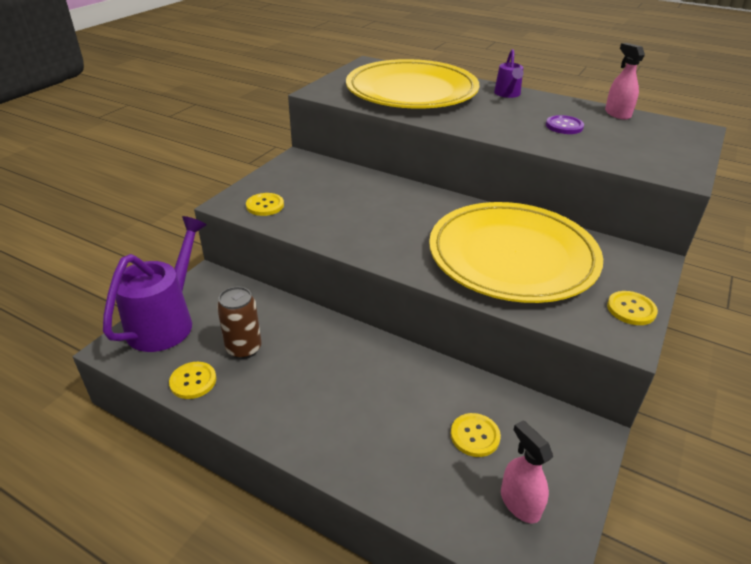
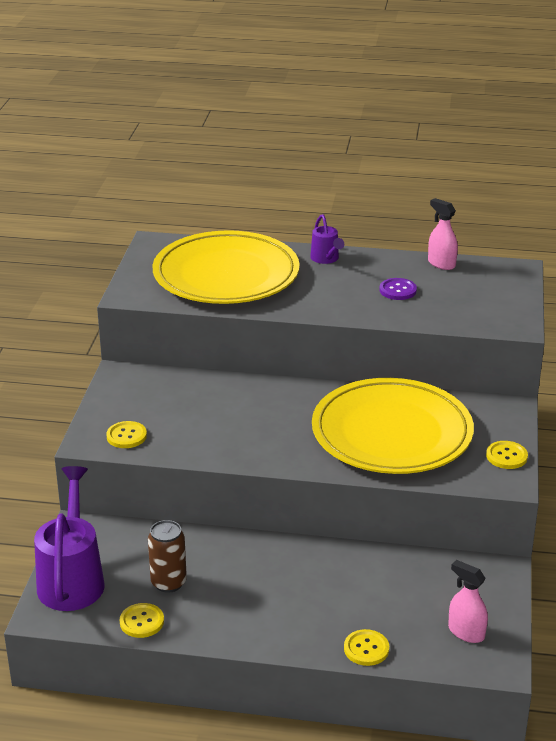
camera: 20 degrees left, 5 degrees down
yellow button [451,413,501,457] -> yellow button moved to [344,629,389,666]

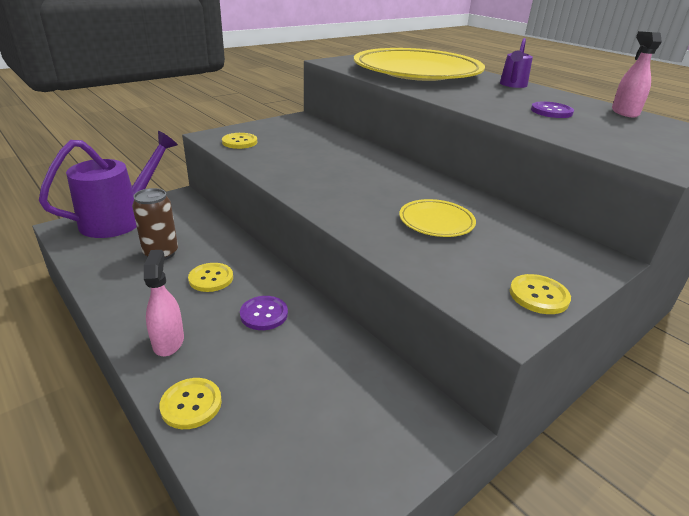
camera: 40 degrees right, 0 degrees up
yellow button [120,603,164,638] -> yellow button moved to [188,263,233,292]
yellow plate [312,378,474,474] -> yellow plate [399,199,476,237], size x0.41
pink spray bottle [448,560,488,643] -> pink spray bottle moved to [144,250,184,356]
none -> purple button [240,296,288,330]

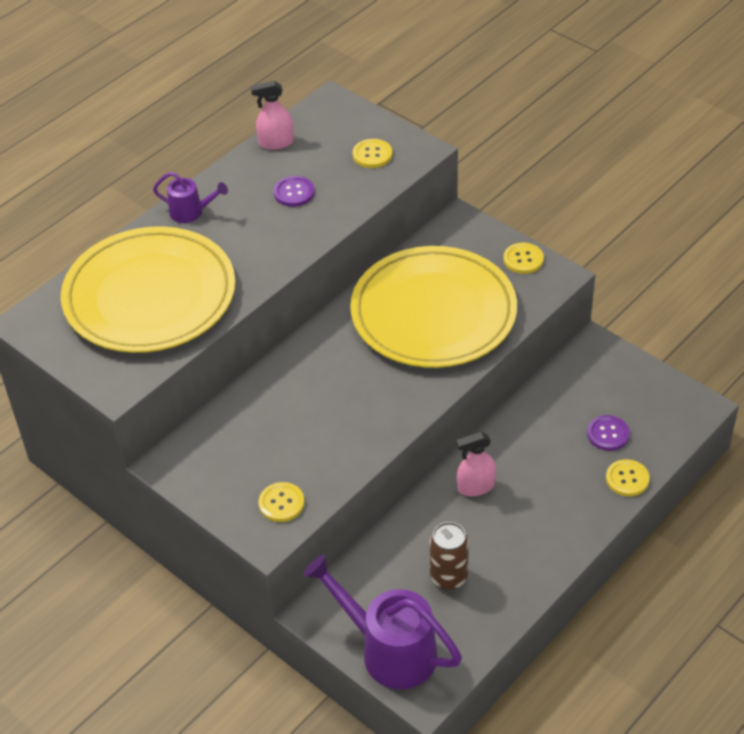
camera: 95 degrees left, 15 degrees up
pink spray bottle [144,250,184,356] -> pink spray bottle moved to [456,432,496,496]
yellow button [188,263,233,292] -> yellow button moved to [353,139,392,168]
purple button [240,296,288,330] -> purple button moved to [587,415,630,451]
yellow plate [399,199,476,237] -> yellow plate [350,246,517,368], size x2.44

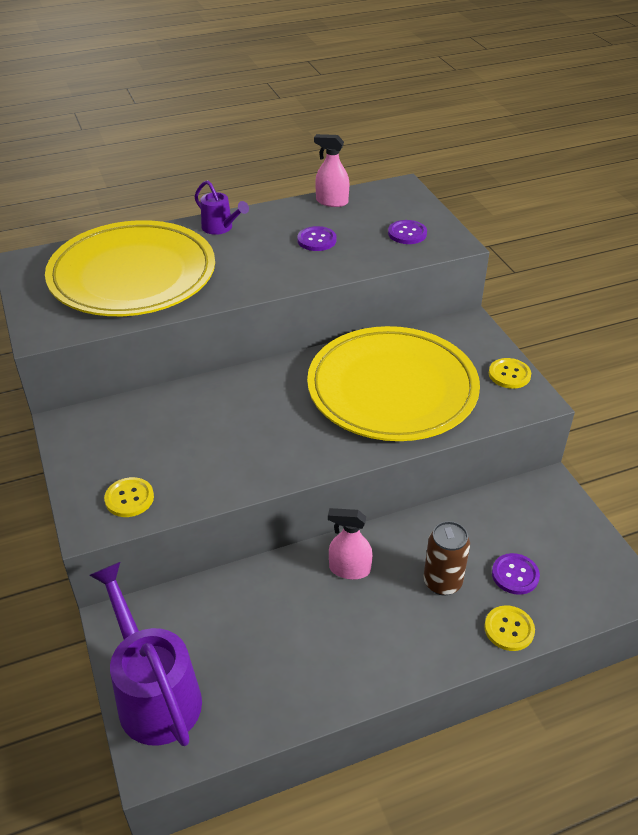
camera: 25 degrees right, 5 degrees down
yellow button [353,139,392,168] -> purple button [388,220,427,244]
brown can [430,522,469,590] -> brown can moved to [423,521,470,596]

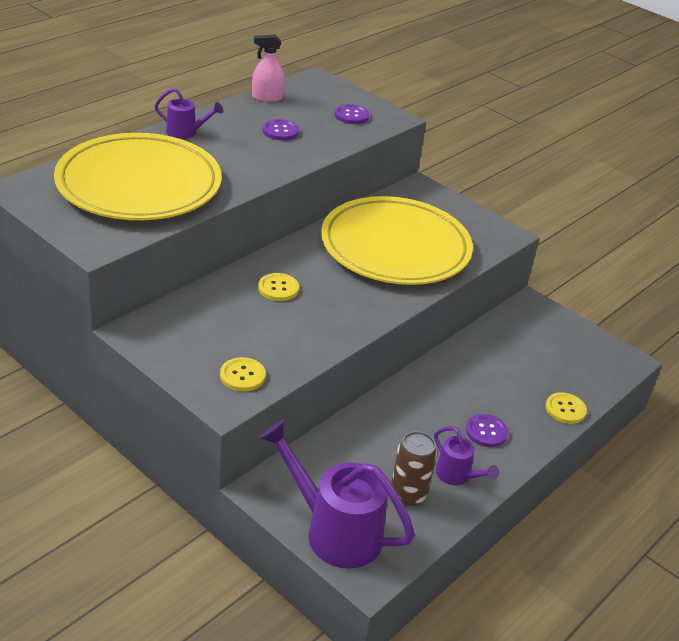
camera: 30 degrees left, 5 degrees down
pink spray bottle [328,508,373,580] -> none
brown can [423,521,470,596] -> brown can moved to [391,431,437,506]
yellow button [489,358,531,389] -> yellow button moved to [258,273,299,301]
purple button [492,553,540,595] -> purple button moved to [466,414,508,447]
none -> purple watering can [434,426,499,485]

